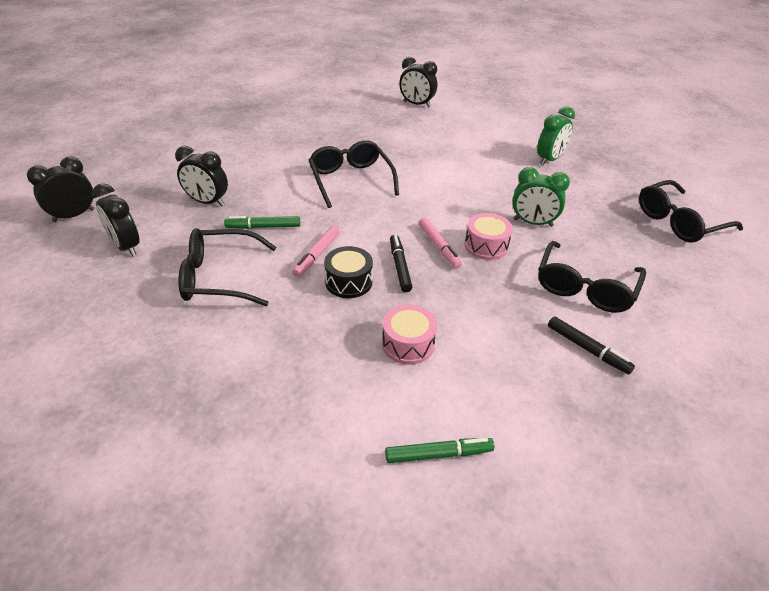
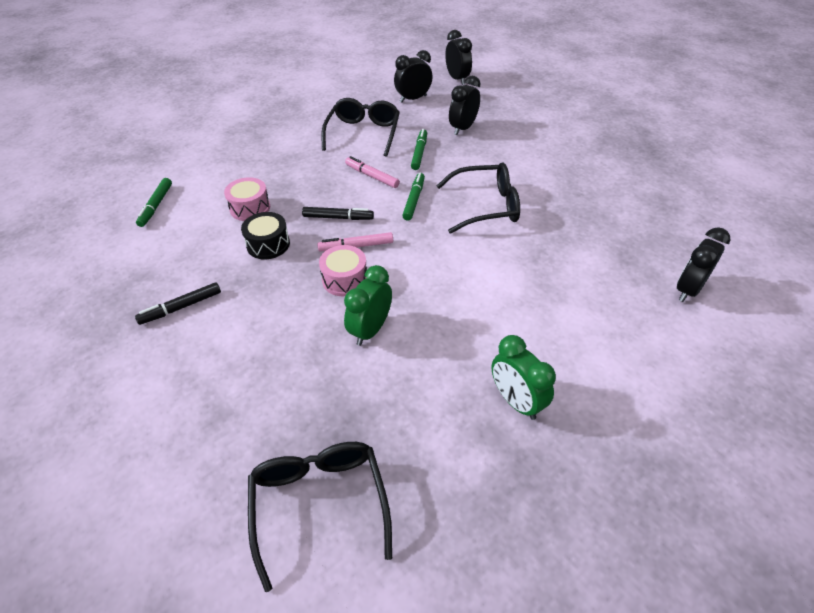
camera: 105 degrees right, 5 degrees up
black drum [324,246,373,298] -> black drum moved to [241,212,290,259]
black glasses [538,241,646,313] -> none
none -> green marker [402,173,425,221]

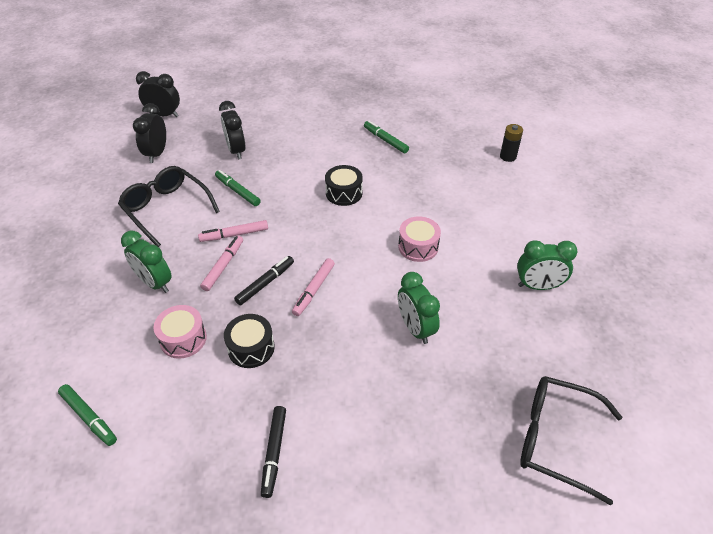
camera: 55 degrees left, 0 degrees up
pink drum [319,245,367,296] -> pink drum moved to [398,216,441,262]
green marker [402,173,425,221] -> green marker moved to [364,121,409,153]
black glasses [437,162,520,234] -> black drum [325,165,363,206]
black clock [677,227,731,302] -> black battery [500,124,523,162]
none -> green clock [121,231,172,293]
none -> pink marker [200,236,243,291]

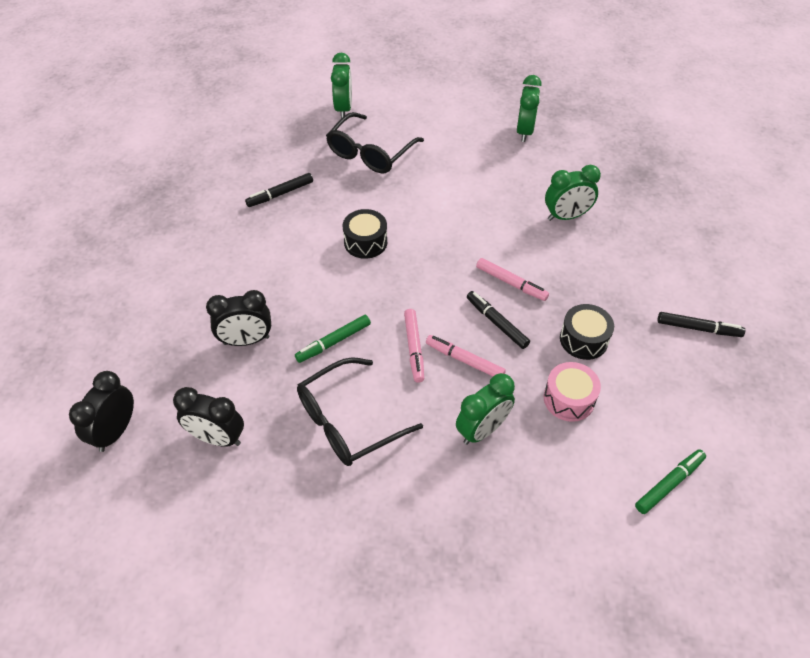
camera: 80 degrees left, 5 degrees up
green marker [364,121,409,153] -> black marker [245,173,313,207]
pink drum [398,216,441,262] -> none
black battery [500,124,523,162] -> green clock [331,53,352,119]
black glasses [520,376,622,506] -> black glasses moved to [326,112,424,173]

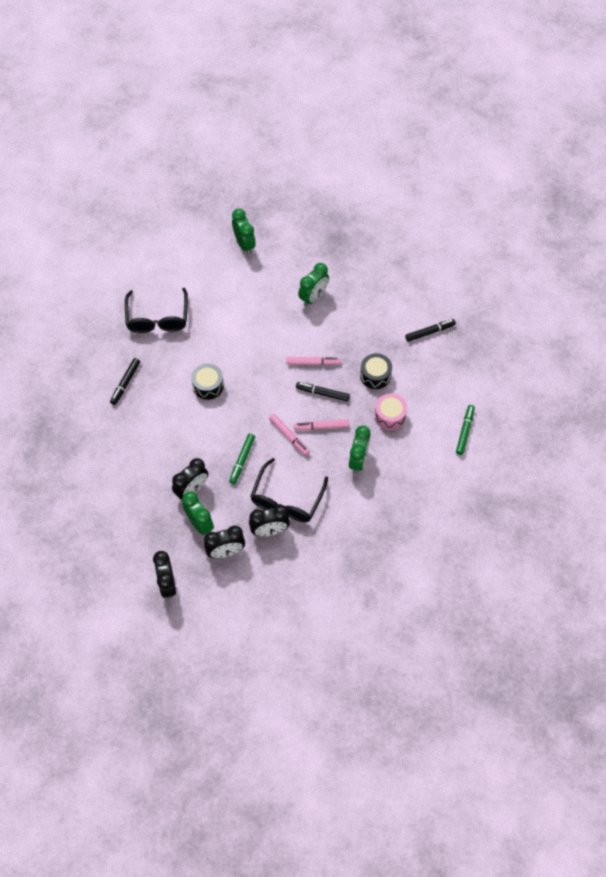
camera: 35 degrees left, 10 degrees up
green clock [331,53,352,119] -> green clock moved to [182,491,214,535]
none -> black clock [249,505,290,536]

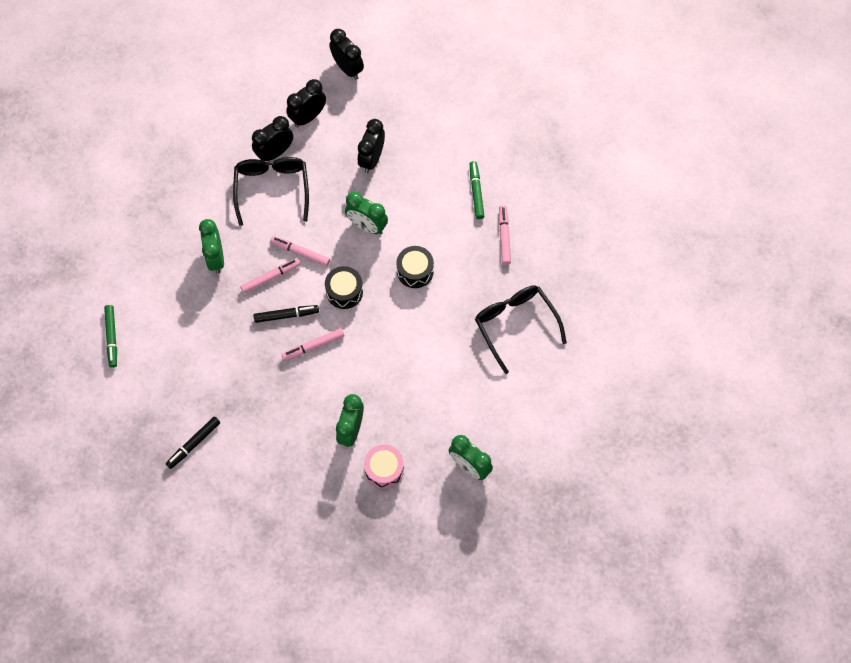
camera: 155 degrees right, 5 degrees up
black marker [110,358,140,405] -> pink marker [499,205,511,265]
green clock [182,491,214,535] -> green clock moved to [345,192,388,235]
green marker [229,433,255,484] -> green marker moved to [470,161,484,219]
black drum [360,353,392,389] -> black drum moved to [325,266,363,309]
pink drum [374,393,407,430] -> pink drum moved to [364,445,404,489]

